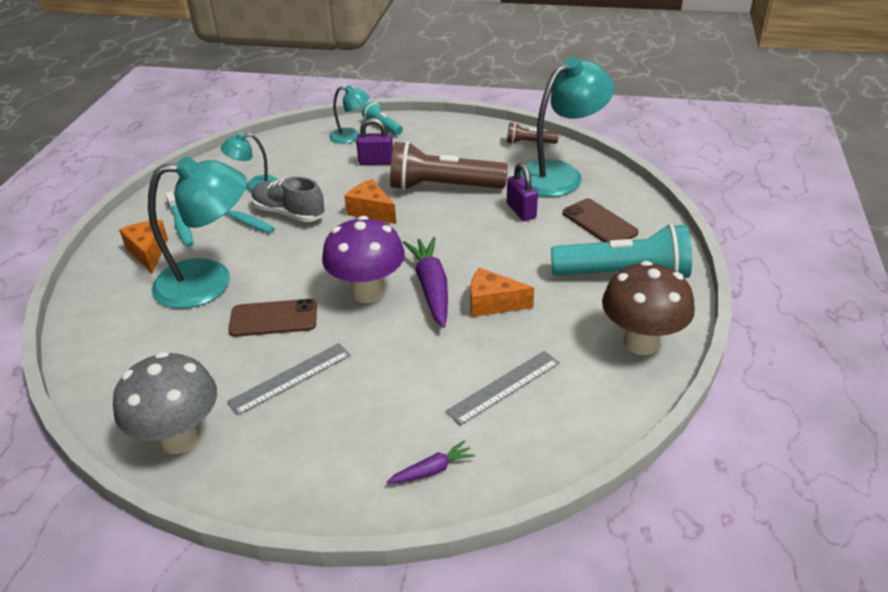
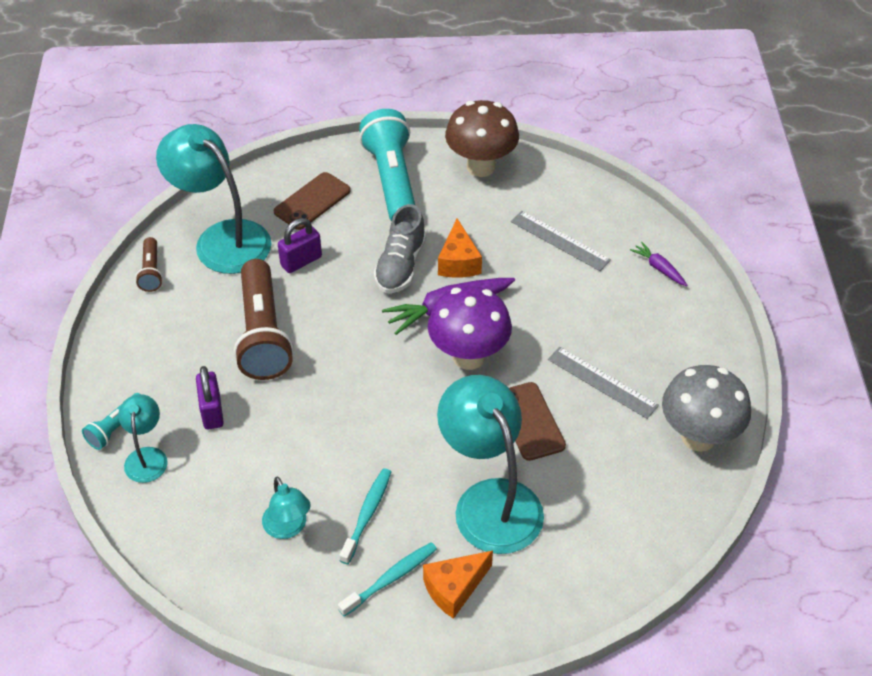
camera: 105 degrees left, 10 degrees up
grey shoe [252,177,325,222] -> grey shoe moved to [374,204,426,293]
orange cheese [344,179,396,224] -> none

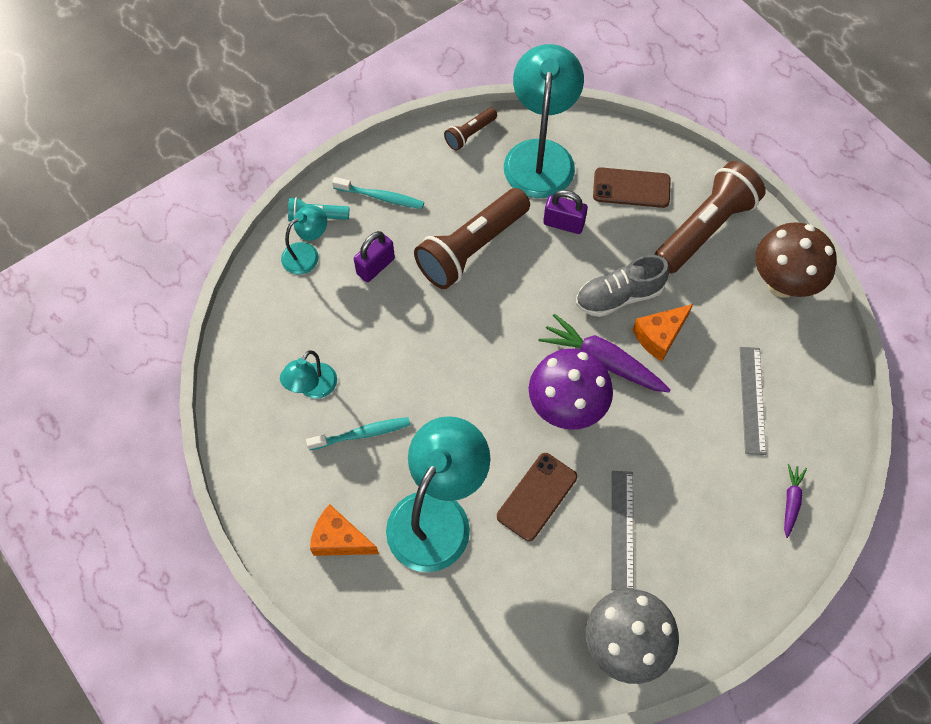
camera: 55 degrees right, 15 degrees up
turquoise toothbrush [338,542,437,617] -> turquoise toothbrush moved to [332,177,424,209]
turquoise flashlight [359,109,415,221] -> brown flashlight [655,161,766,273]

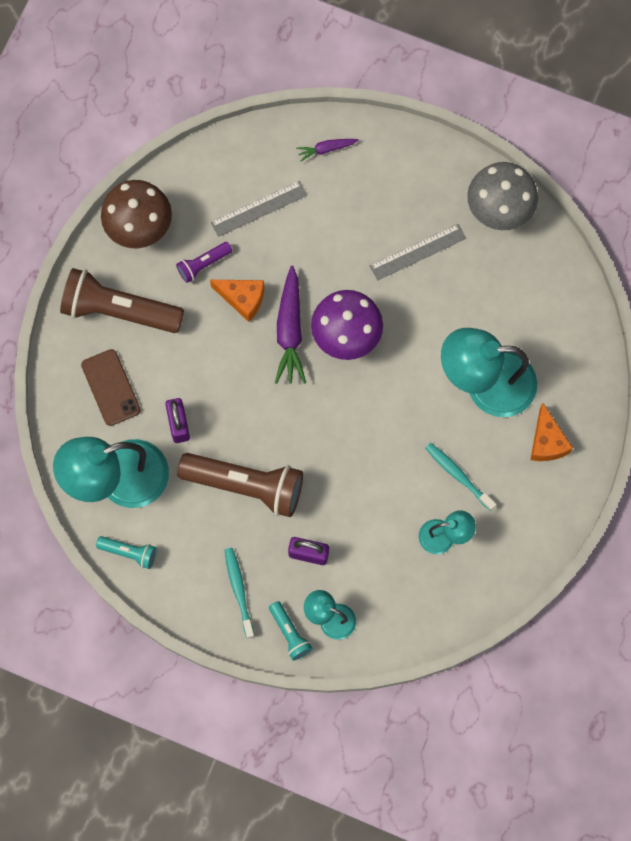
camera: 120 degrees left, 10 degrees up
brown flashlight [444,108,497,151] -> turquoise flashlight [96,536,157,569]
brown phone [497,453,577,541] -> none
grey shoe [576,255,670,317] -> none
none -> purple flashlight [176,242,232,283]

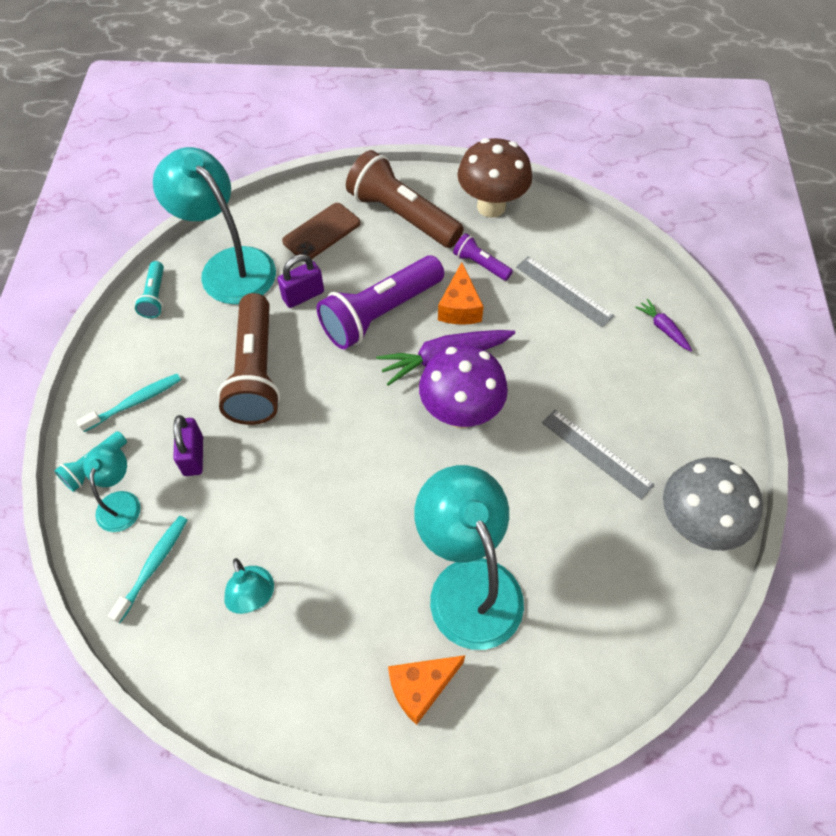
camera: 70 degrees right, 15 degrees down
brown flashlight [60,268,184,333] -> brown flashlight turned 45 degrees counterclockwise [346,150,464,248]
turquoise toothbrush [425,443,497,511] -> turquoise toothbrush moved to [108,516,187,623]
none -> purple flashlight [317,255,444,349]

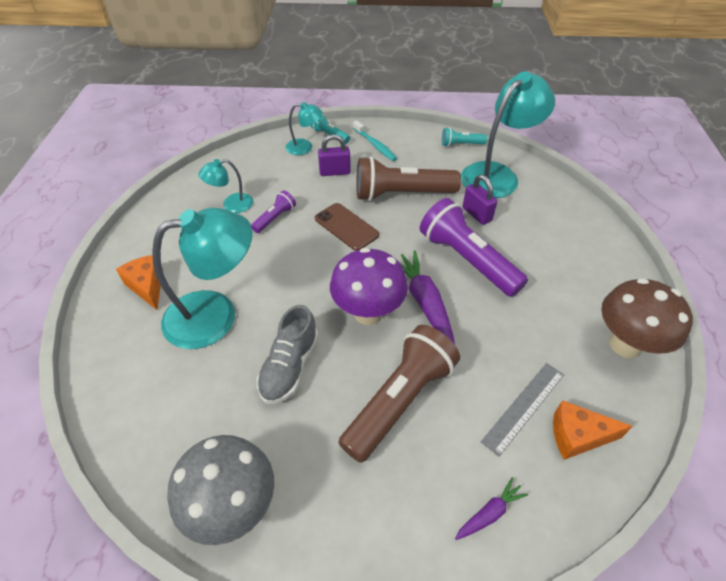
camera: 90 degrees right, 10 degrees down
turquoise toothbrush [108,516,187,623] -> none
brown phone [282,203,360,259] -> brown phone moved to [315,203,379,251]
brown flashlight [346,150,464,248] -> brown flashlight moved to [339,325,460,463]
orange cheese [438,262,484,325] -> orange cheese moved to [553,400,633,460]
purple flashlight [453,233,513,281] -> purple flashlight moved to [251,190,296,233]
grey ruler [542,409,654,500] -> none
none -> grey shoe [257,305,319,404]

